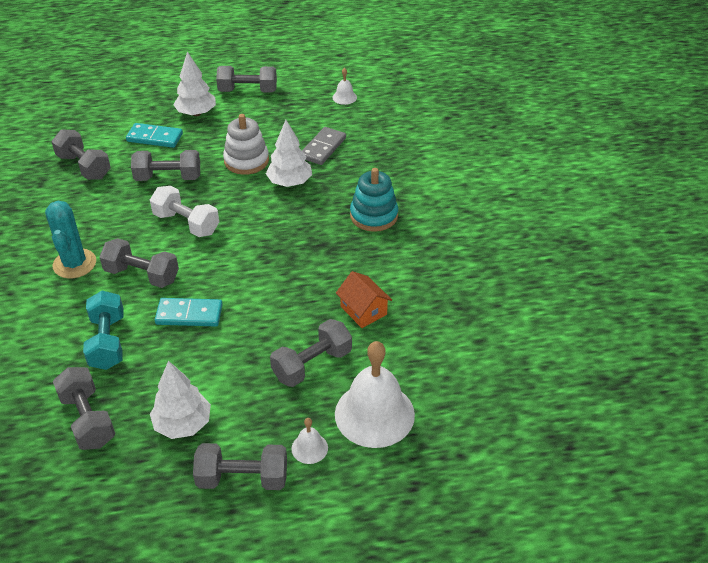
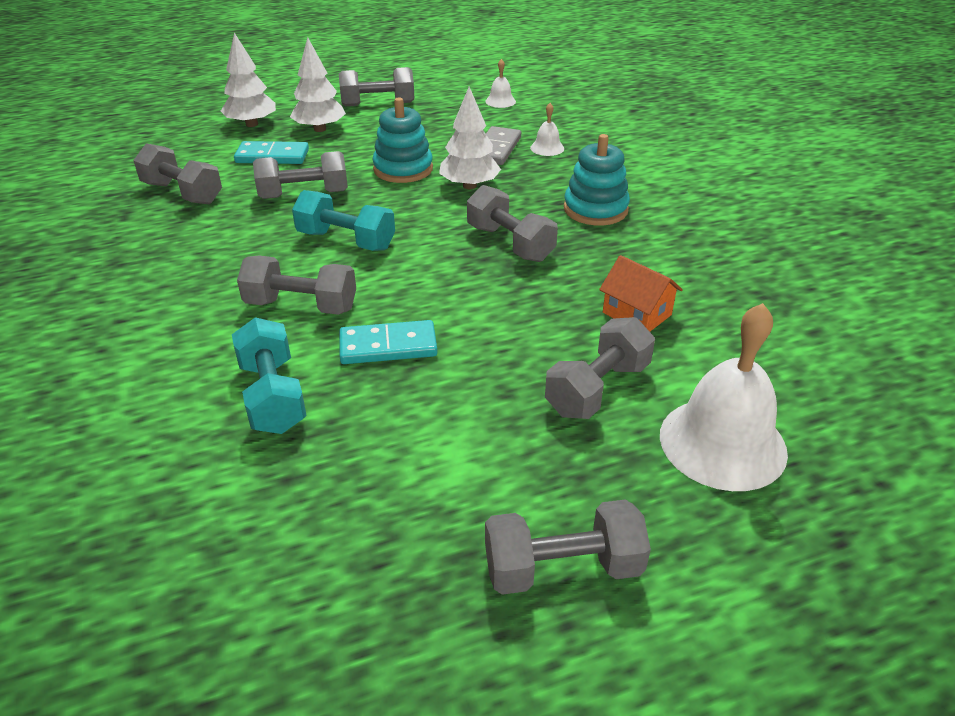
camera: 10 degrees left, 5 degrees down
turquoise cactus [45,201,96,279] -> none
grey dumbbell [53,367,115,450] -> grey dumbbell moved to [467,185,558,262]
white dumbbell [150,186,219,237] -> turquoise dumbbell [292,190,395,251]
white tree [150,361,211,439] -> white tree moved to [221,33,276,127]
white stacking toy [223,114,269,175] -> turquoise stacking toy [372,98,433,183]
white bell [291,418,328,464] -> white bell moved to [530,103,564,156]

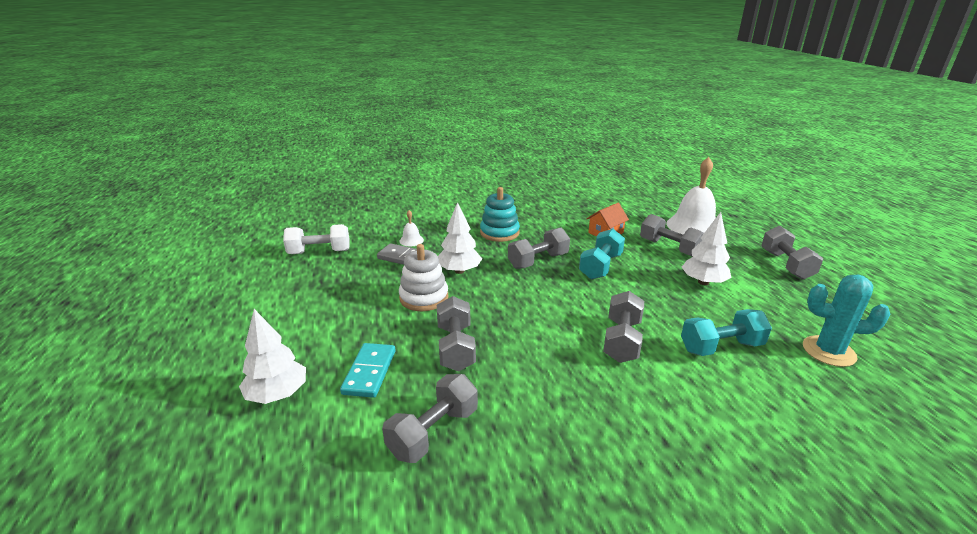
camera: 85 degrees left, 10 degrees down
white tree [290,37,346,132] -> white tree moved to [682,212,731,285]
turquoise dumbbell [292,190,395,251] -> turquoise dumbbell moved to [579,229,625,279]
grey dumbbell [339,67,414,106] -> none
turquoise domino [339,320,438,364] -> none
turquoise stacking toy [372,98,433,183] -> white stacking toy [399,244,449,311]
white bell [485,59,516,108] -> white dumbbell [283,224,349,254]
none -> turquoise cactus [803,275,890,367]

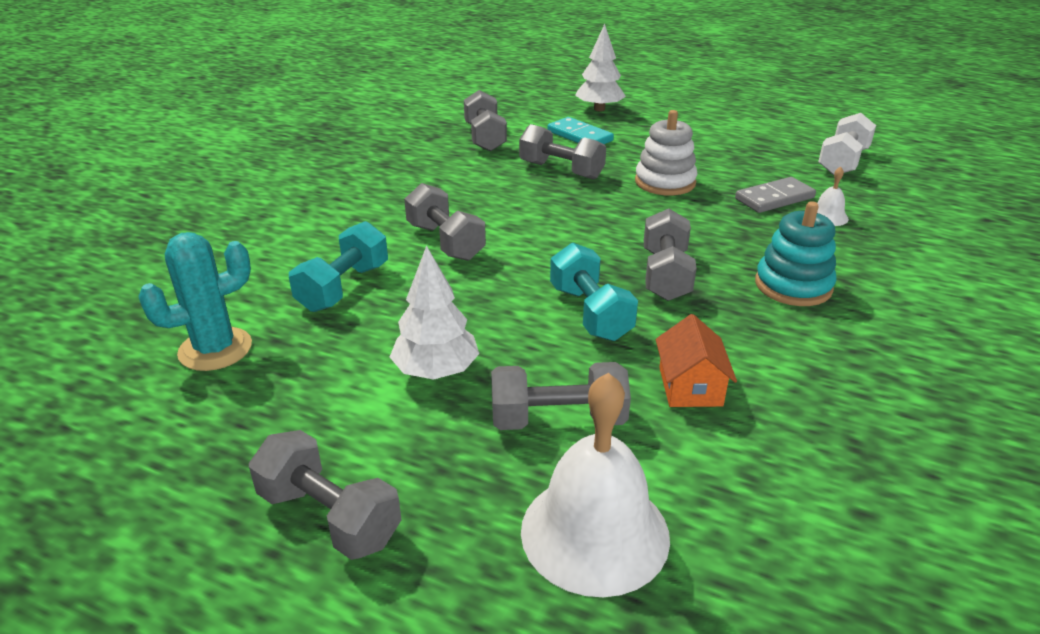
camera: 130 degrees right, 5 degrees up
white tree [438,202,482,274] -> none

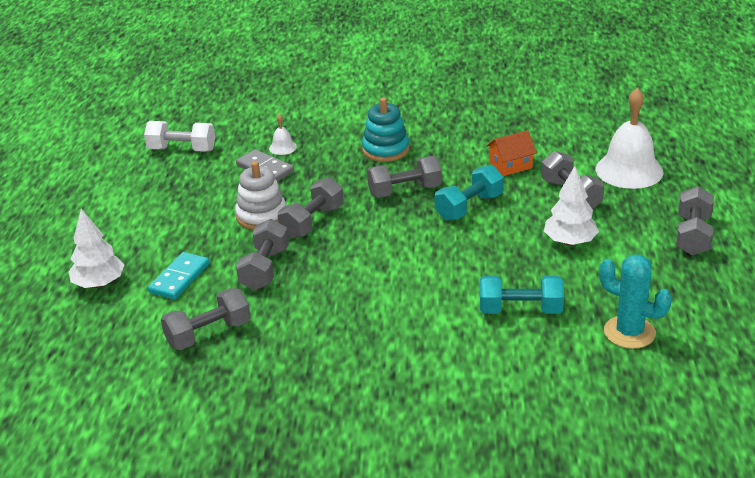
camera: 110 degrees left, 0 degrees up
grey dumbbell [404,183,486,261] -> grey dumbbell moved to [278,177,344,239]

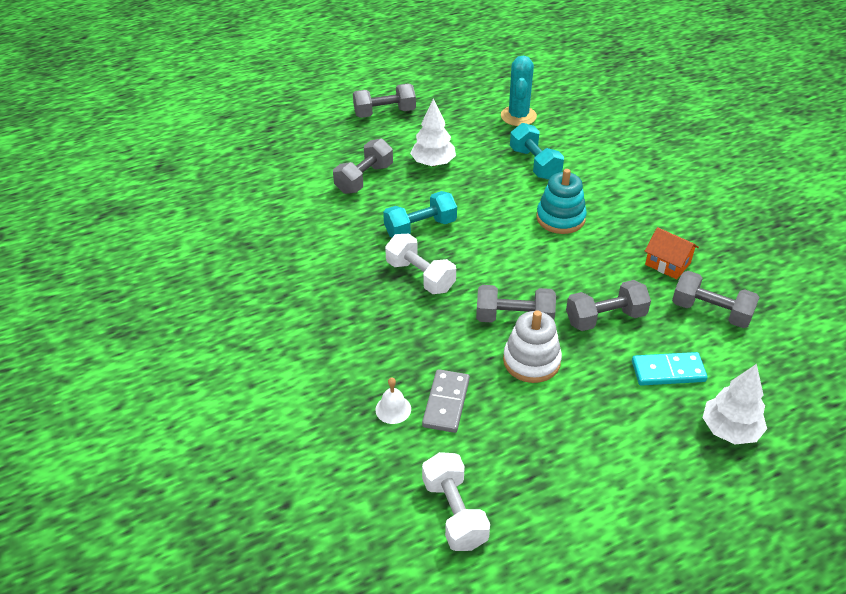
camera: 120 degrees left, 10 degrees up
turquoise stacking toy [362,98,410,162] -> turquoise stacking toy moved to [536,169,587,234]
grey dumbbell [367,156,442,198] -> white dumbbell [385,234,456,294]
turquoise dumbbell [435,165,504,221] -> turquoise dumbbell turned 45 degrees counterclockwise [383,191,457,237]
orange house [486,130,537,176] -> orange house moved to [645,227,699,280]
white bell [596,88,664,189] -> none

